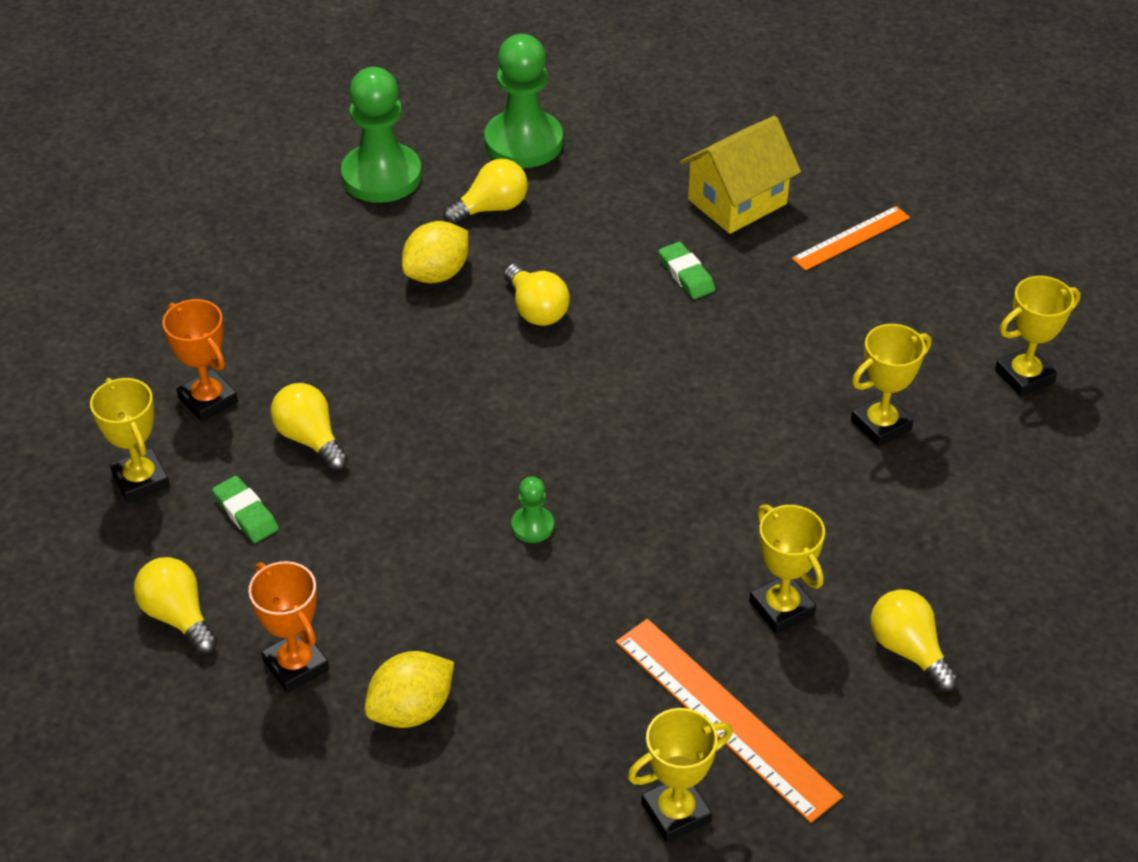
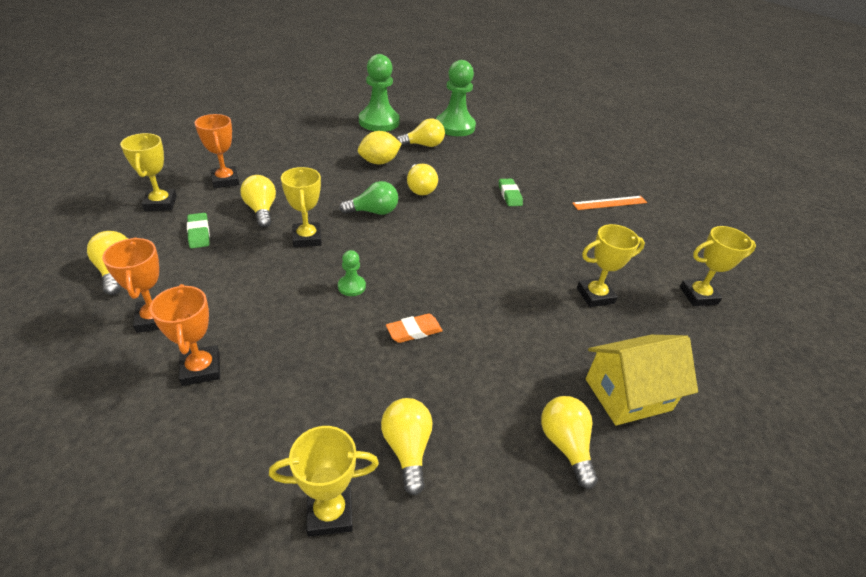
camera: 15 degrees right, 5 degrees down
yellow lemon [364,651,454,728] -> orange trophy [150,284,220,386]
orange ruler [616,619,843,823] -> yellow light bulb [381,398,432,496]
yellow house [680,116,801,234] -> yellow house moved to [586,335,698,426]
yellow trophy [749,504,825,634] -> yellow trophy moved to [281,167,322,247]
none -> green light bulb [339,181,398,215]
none -> orange eraser [386,314,443,343]

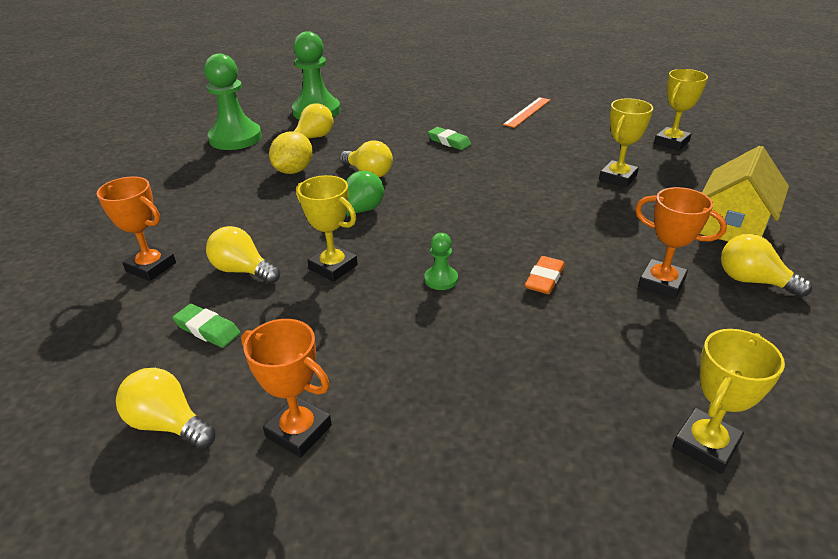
camera: 35 degrees left, 5 degrees down
yellow trophy [120,133,177,211] -> none
orange trophy [150,284,220,386] -> orange trophy moved to [635,187,727,299]
yellow light bulb [381,398,432,496] -> none

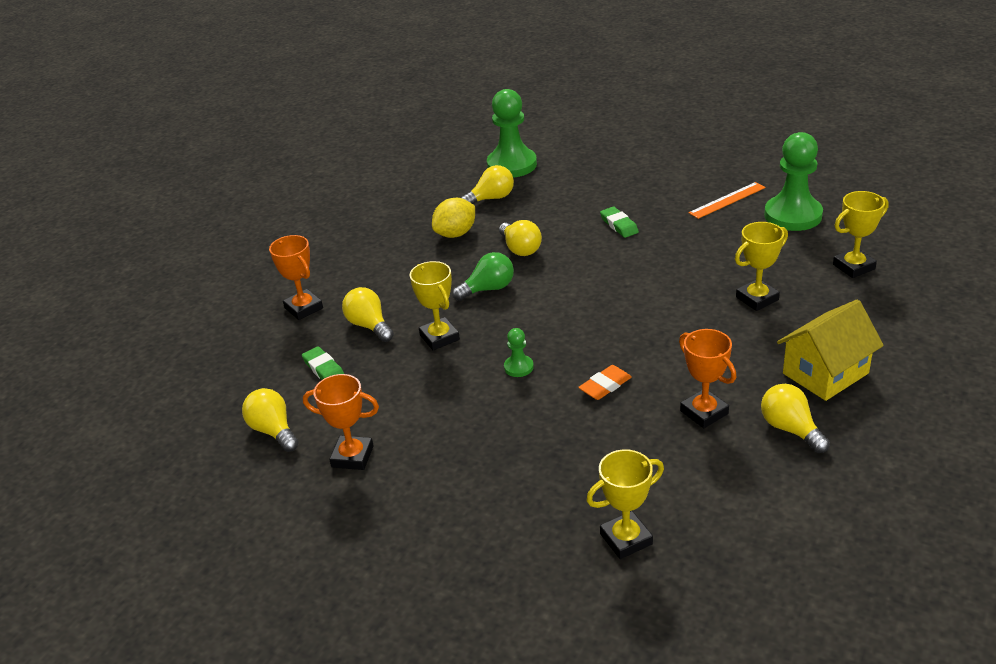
camera: 25 degrees right, 0 degrees up
green pawn [204,53,262,150] -> green pawn moved to [764,132,823,231]
orange trophy [241,319,332,458] -> orange trophy turned 45 degrees counterclockwise [303,374,379,470]

